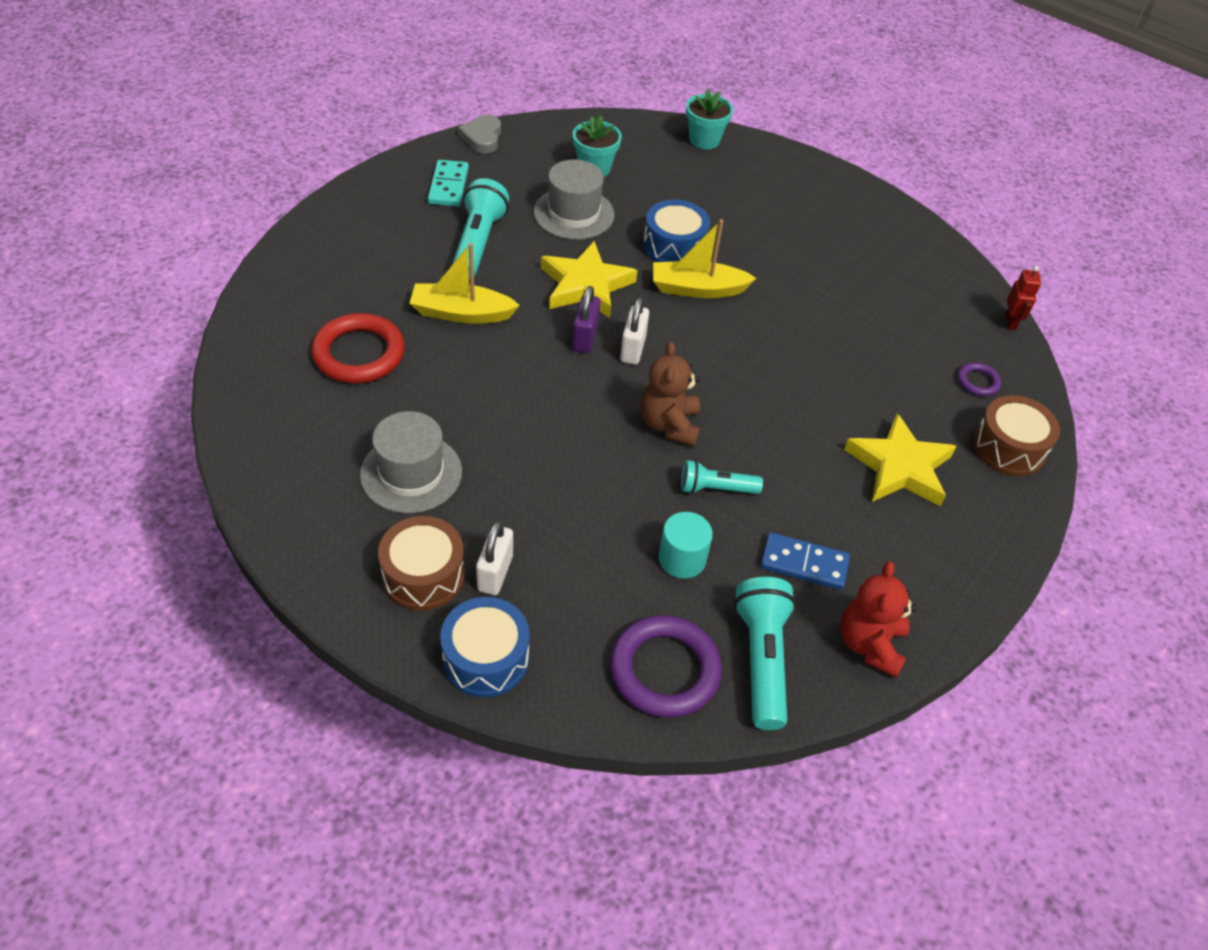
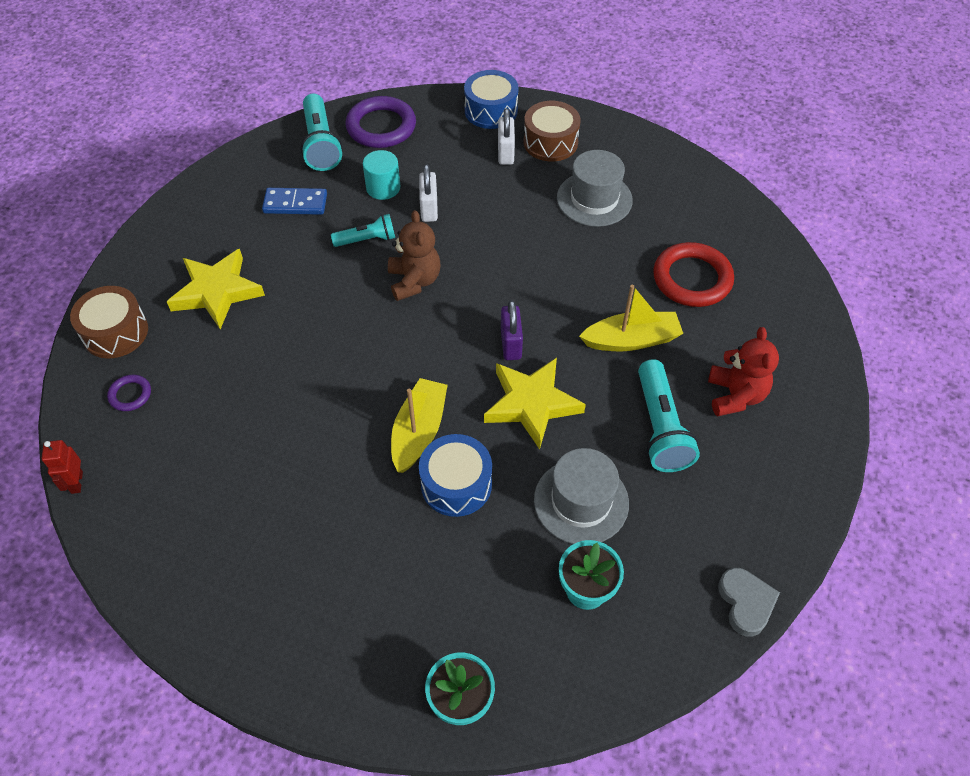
camera: 170 degrees right, 5 degrees up
turquoise domino [428,160,469,207] -> none
white padlock [620,297,649,365] -> white padlock moved to [419,164,438,222]
yellow boat [653,219,756,298] -> yellow boat turned 60 degrees counterclockwise [391,378,448,473]
red teddy bear [841,561,917,678] -> red teddy bear moved to [708,327,779,417]

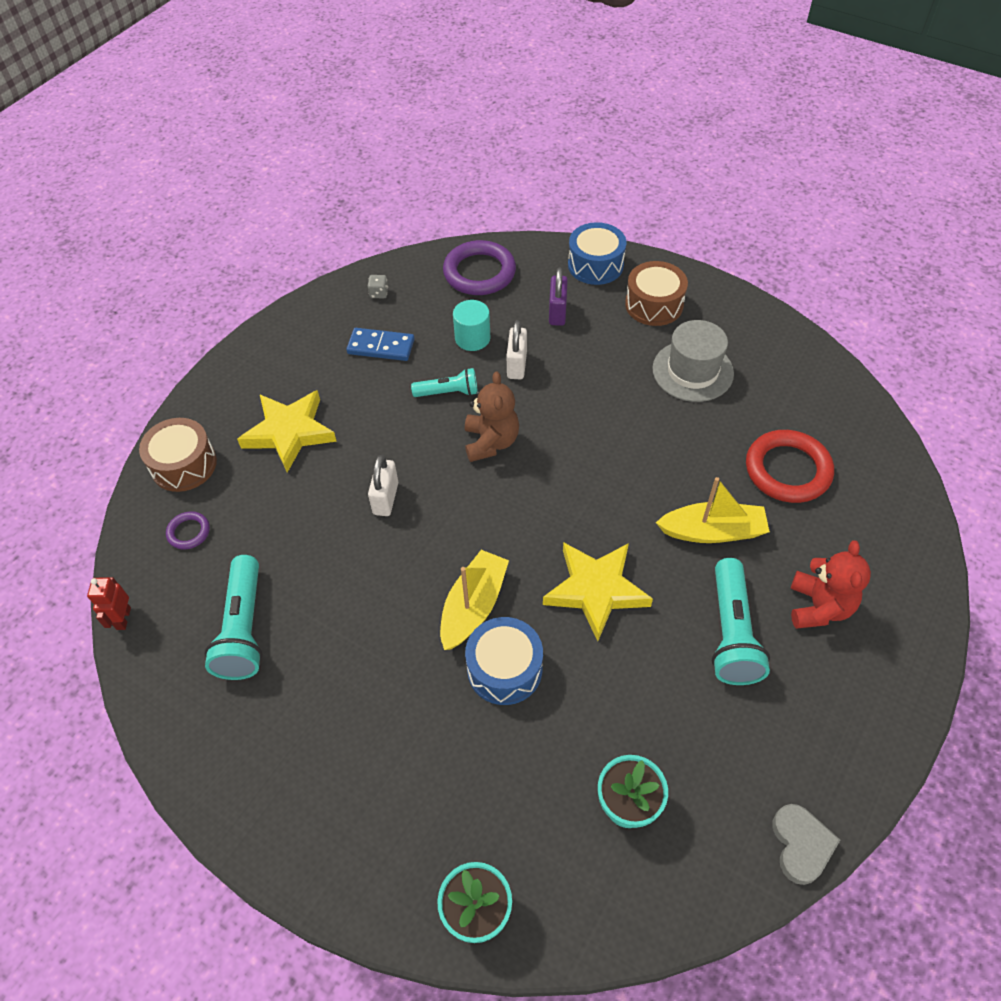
camera: 10 degrees right, 0 degrees up
turquoise flashlight [301,94,343,171] -> turquoise flashlight moved to [204,555,263,680]
white padlock [498,108,515,165] -> white padlock moved to [368,455,398,516]
purple padlock [501,300,523,360] -> purple padlock moved to [549,267,568,326]
grey hat [534,448,629,544] -> none
none -> grey dice [368,275,388,298]

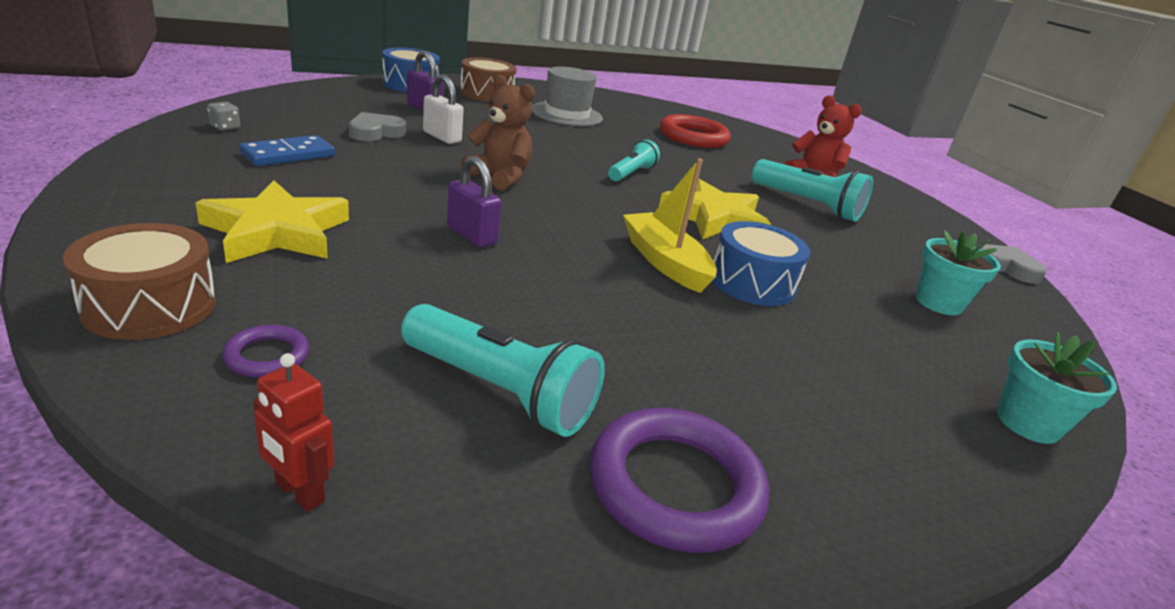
camera: 60 degrees left, 25 degrees down
white padlock [368,455,398,516] -> purple padlock [447,156,501,248]
turquoise flashlight [411,368,478,397] -> turquoise flashlight moved to [608,140,660,181]
purple ring [443,240,516,295] -> purple ring moved to [590,408,769,553]
turquoise cylinder [453,300,490,351] -> grey heart [349,112,406,141]
yellow boat [656,477,770,543] -> none

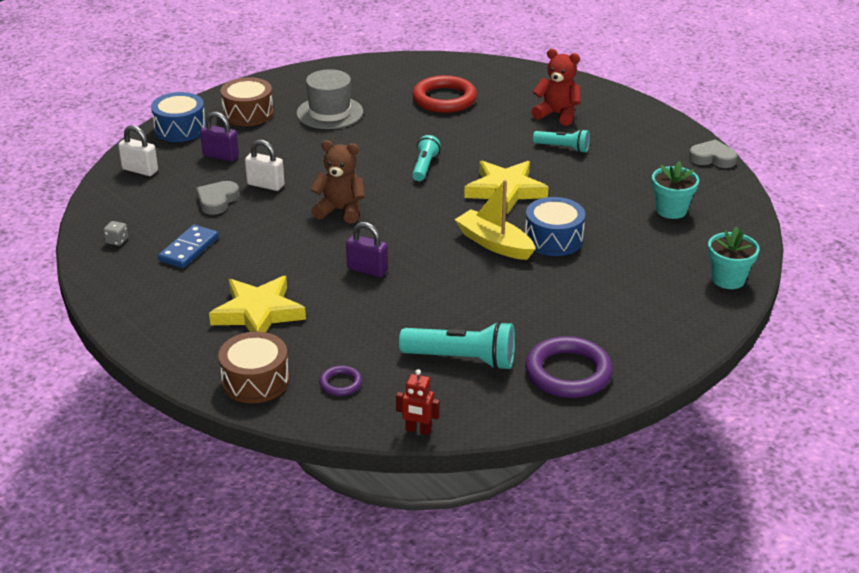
camera: 15 degrees left, 5 degrees up
turquoise flashlight [752,159,873,222] -> turquoise flashlight [533,129,590,153], size x0.61
none -> white padlock [118,125,158,176]

